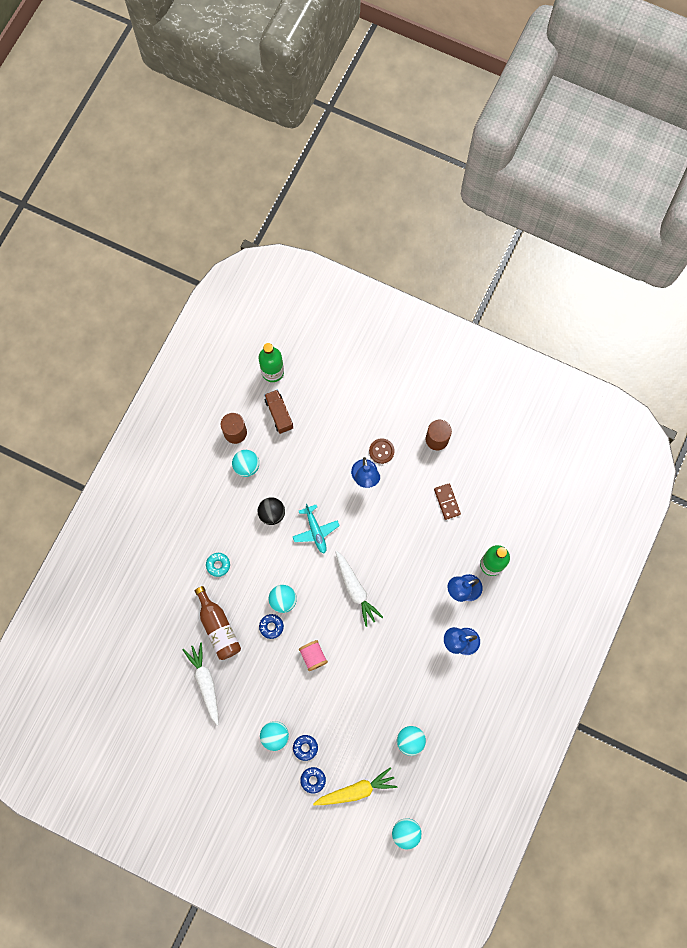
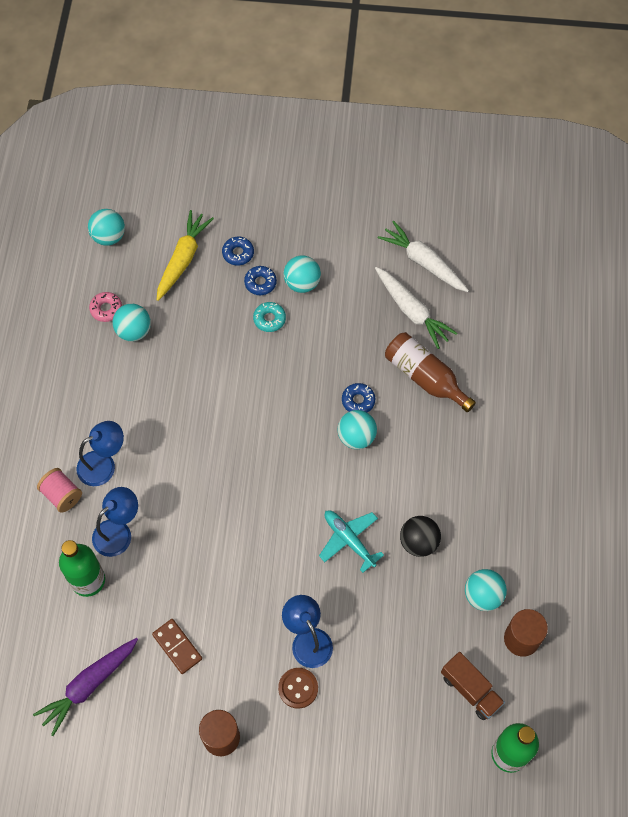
camera: 160 degrees right, 10 degrees down
turquoise donut [206,553,230,577] -> turquoise donut moved to [253,302,286,332]
pink spool [299,640,328,671] -> pink spool moved to [37,468,82,513]
yellow carrot [313,767,397,805] -> yellow carrot turned 150 degrees clockwise [157,210,214,301]
white carrot [335,551,383,627] -> white carrot moved to [378,221,469,292]
none -> purple carrot [33,638,138,736]
none -> pink donut [89,292,122,322]

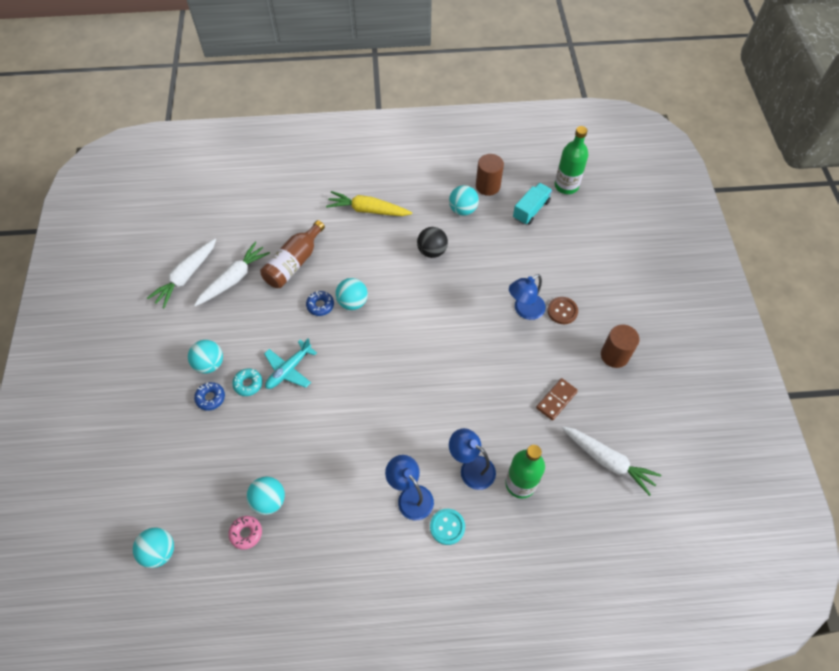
camera: 100 degrees left, 5 degrees down
purple carrot [33,638,138,736] -> white carrot [562,426,661,496]
pink spool [37,468,82,513] -> turquoise button [430,509,465,545]
yellow carrot [157,210,214,301] -> yellow carrot moved to [326,191,412,216]
blue donut [222,237,254,265] -> none
turquoise plane [319,510,384,573] -> turquoise plane moved to [264,338,317,389]
brown truck [441,652,505,720] -> turquoise truck [513,183,552,225]

